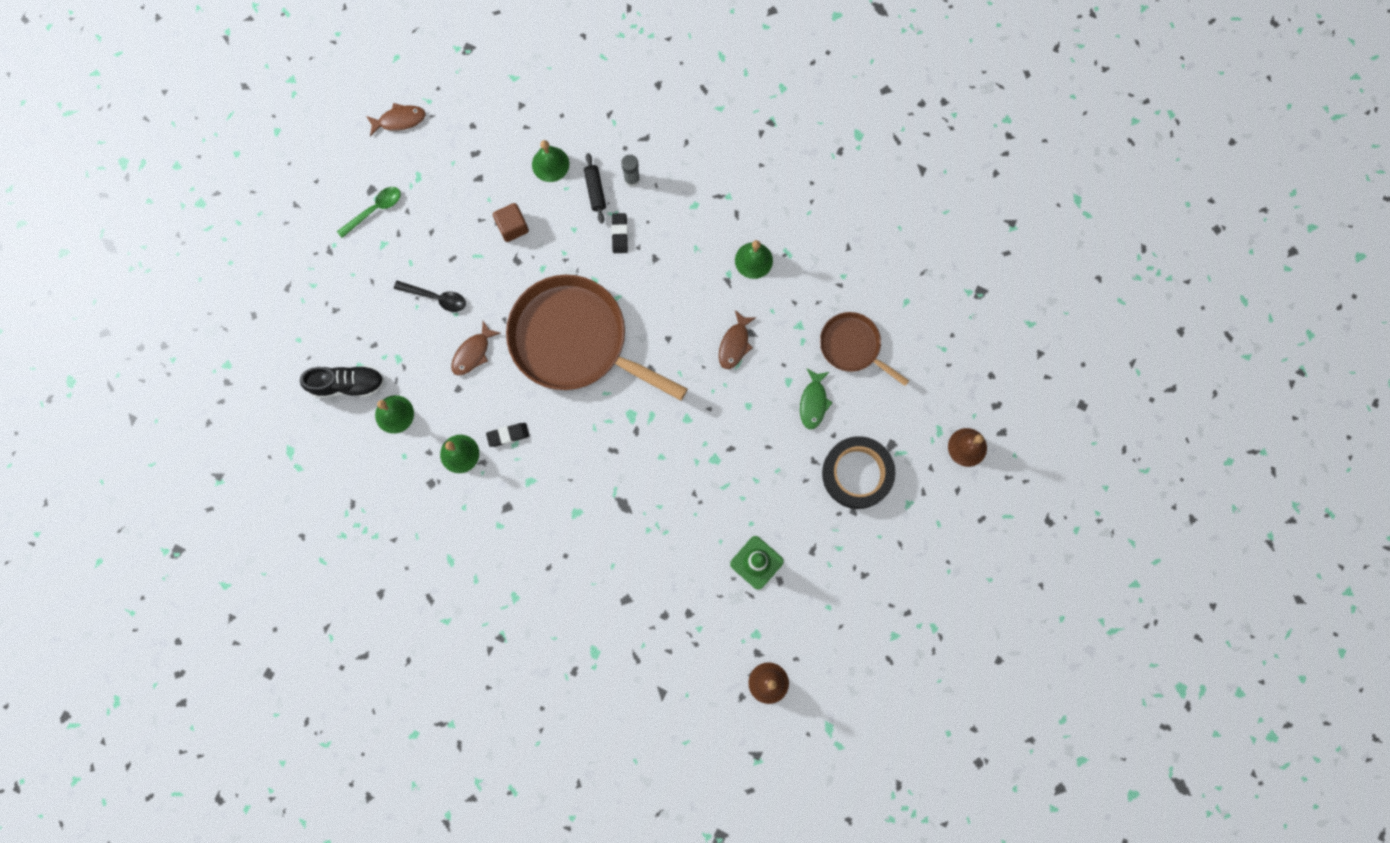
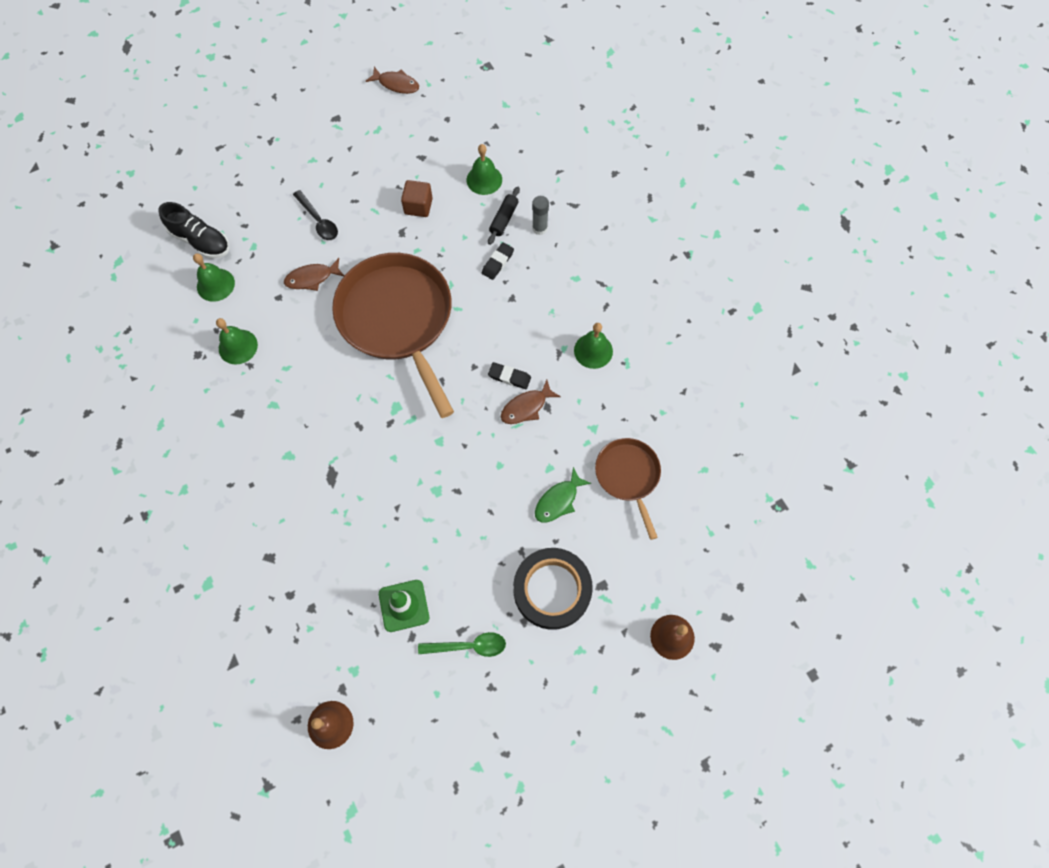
camera: 35 degrees right, 10 degrees down
green spoon [337,187,401,238] -> green spoon moved to [418,632,506,657]
black eraser [486,423,530,447] -> black eraser moved to [488,362,531,389]

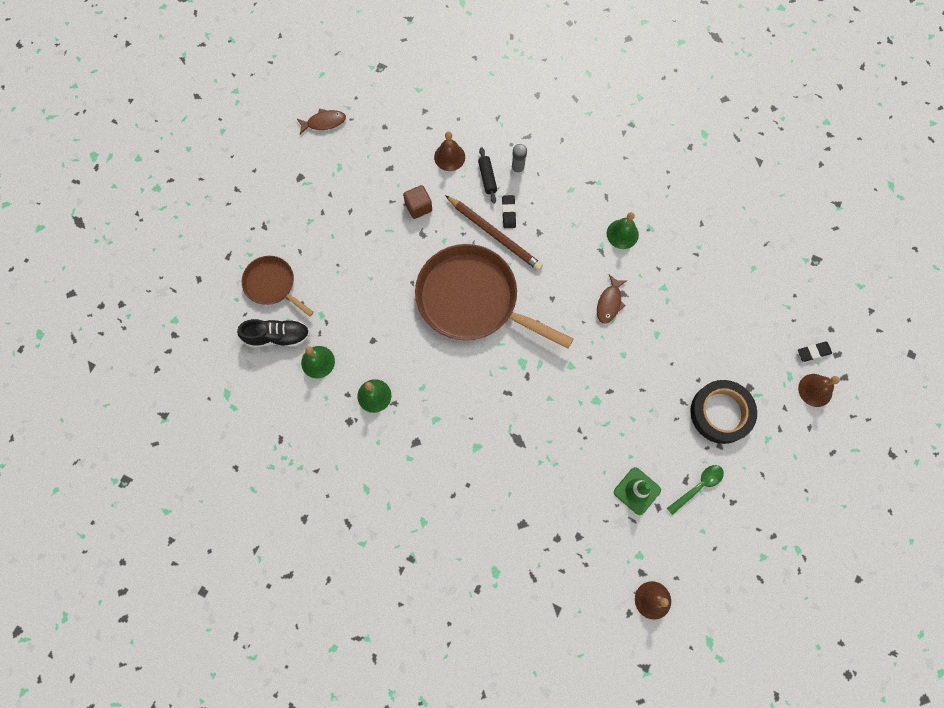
camera: 35 degrees left, 5 degrees up
brown fish [284,258,344,291] -> none
black spoon [293,190,338,240] -> none
green bell [467,144,502,195] -> brown bell [434,132,465,171]
black eraser [488,362,531,389] -> black eraser moved to [798,342,832,362]
green fish [535,467,591,523] -> none
brown pan [595,438,661,540] -> brown pan moved to [242,256,314,316]
none -> brown pencil [445,195,543,271]

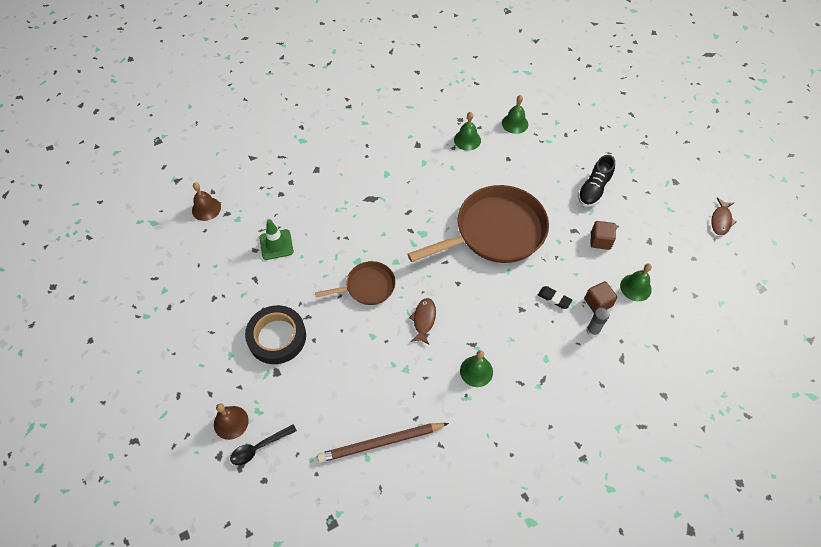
camera: 125 degrees right, 15 degrees down
black shoe [237,319,310,348] -> black shoe moved to [578,155,615,207]
brown pan [242,256,314,316] -> brown pan moved to [315,261,396,305]
brown bell [434,132,465,171] -> green bell [620,263,652,301]
brown pencil [445,195,543,271] -> brown pencil moved to [317,423,449,463]
black rolling pin [478,147,497,204] -> brown cube [584,281,617,312]
brown fish [597,275,628,324] -> brown fish turned 45 degrees clockwise [409,298,436,344]
green spoon [667,465,724,515] -> none
black eraser [798,342,832,362] -> black spoon [230,424,297,465]

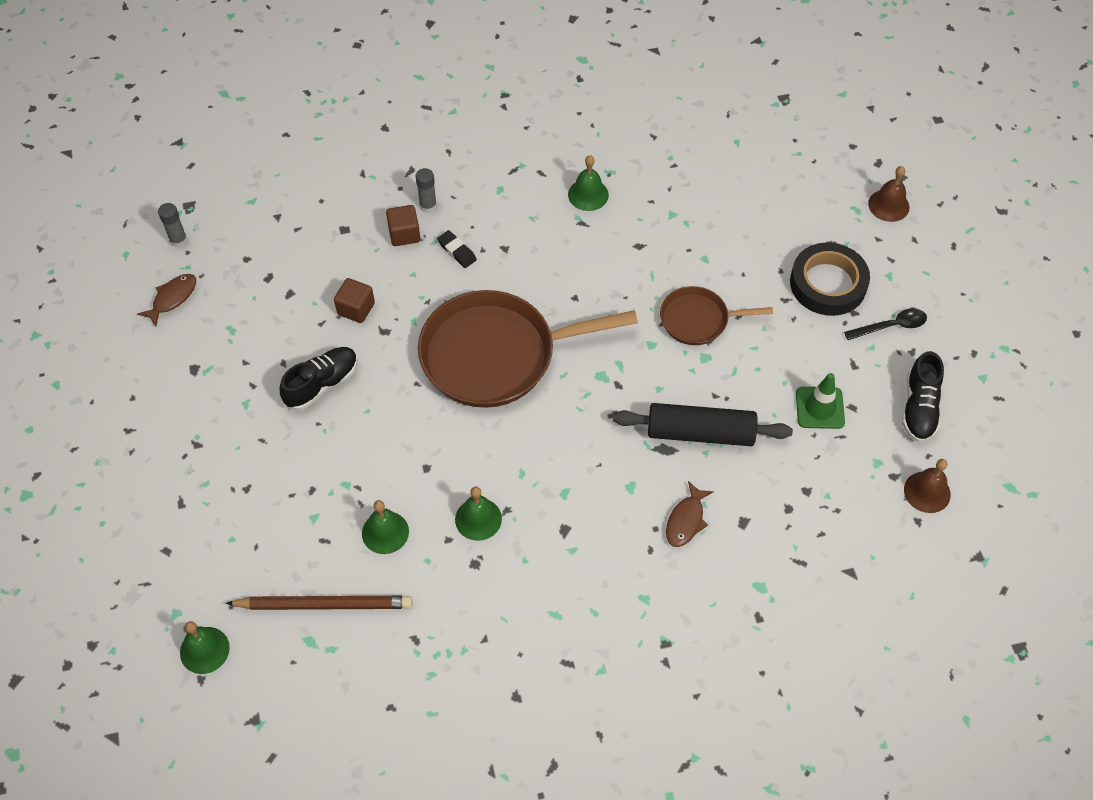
camera: 165 degrees left, 0 degrees up
black spoon [230,424,297,465] -> black spoon moved to [844,308,927,340]
brown pencil [317,423,449,463] -> brown pencil moved to [226,596,412,610]
brown fish [409,298,436,344] -> brown fish moved to [666,481,714,547]
green bell [620,263,652,301] -> green bell moved to [180,621,230,674]
none -> grey glue stick [158,203,187,247]
none -> black rolling pin [613,403,793,446]
none -> black shoe [902,351,944,442]

